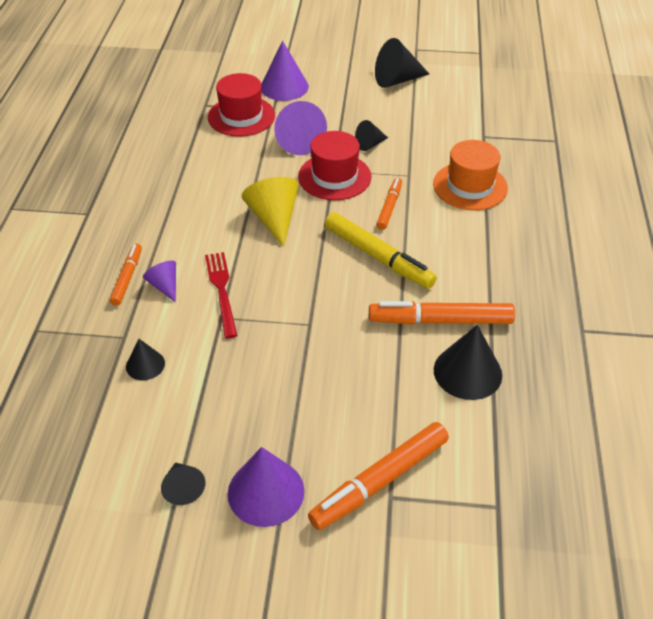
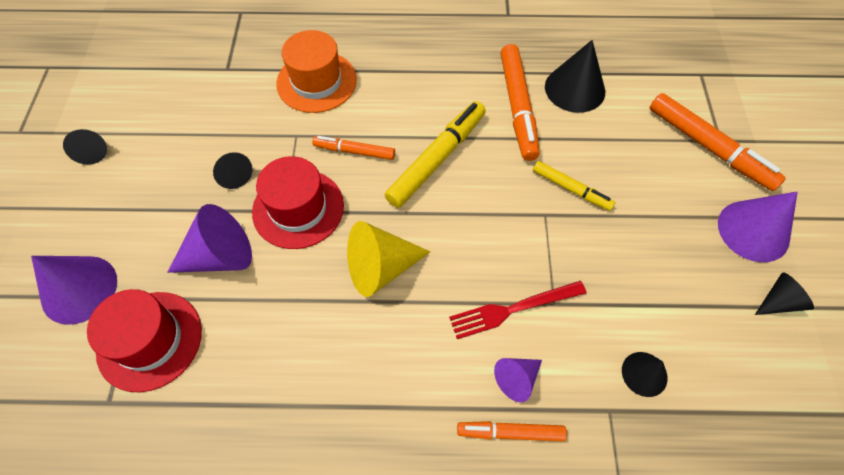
camera: 95 degrees left, 15 degrees up
black cone [375,38,429,88] -> black cone [63,129,107,165], size x0.57
none -> yellow marker [533,161,615,211]

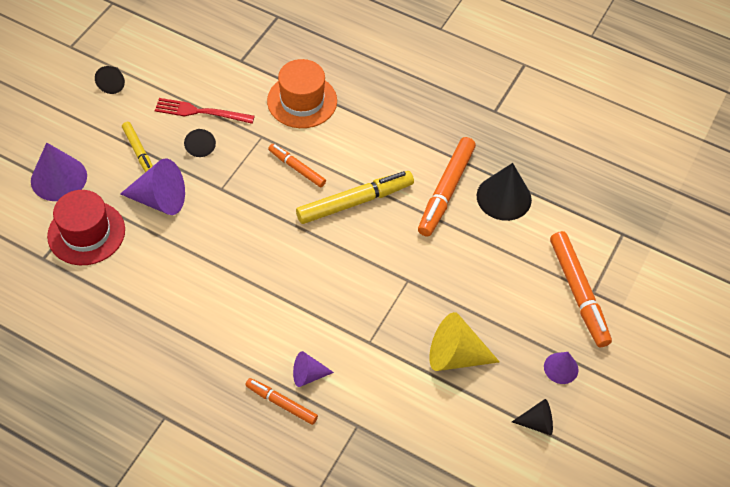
camera: 25 degrees right, 5 degrees down
red hat [252,156,344,249] -> none
yellow cone [347,221,430,297] -> yellow cone moved to [429,312,500,371]
red fork [449,281,586,339] -> red fork moved to [155,98,255,124]
yellow marker [533,161,615,211] -> yellow marker moved to [122,122,153,172]
black cone [622,352,667,397] -> none
purple cone [718,192,798,262] -> purple cone [544,352,579,384], size x0.57

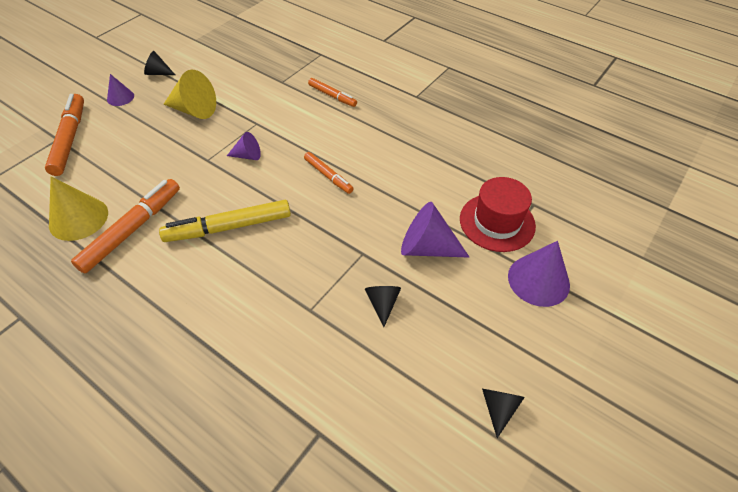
camera: 170 degrees left, 5 degrees down
yellow marker [122,122,153,172] -> none
red fork [155,98,255,124] -> none
orange hat [267,59,337,128] -> none
orange marker [268,144,326,187] -> orange marker moved to [304,152,354,194]
purple cone [293,351,334,387] -> purple cone moved to [227,132,261,160]
black cone [477,163,532,221] -> yellow cone [49,177,108,241]

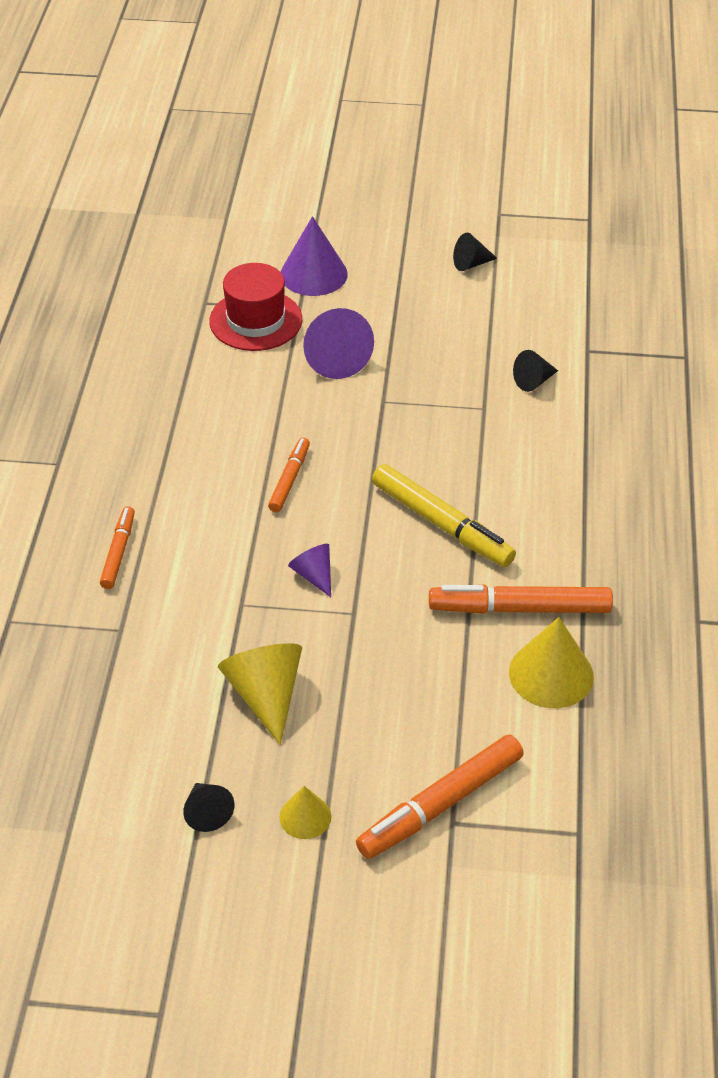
camera: 120 degrees left, 5 degrees down
purple cone [107,74,134,106] -> yellow cone [279,786,331,839]
black cone [365,286,401,327] -> black cone moved to [513,350,558,392]

